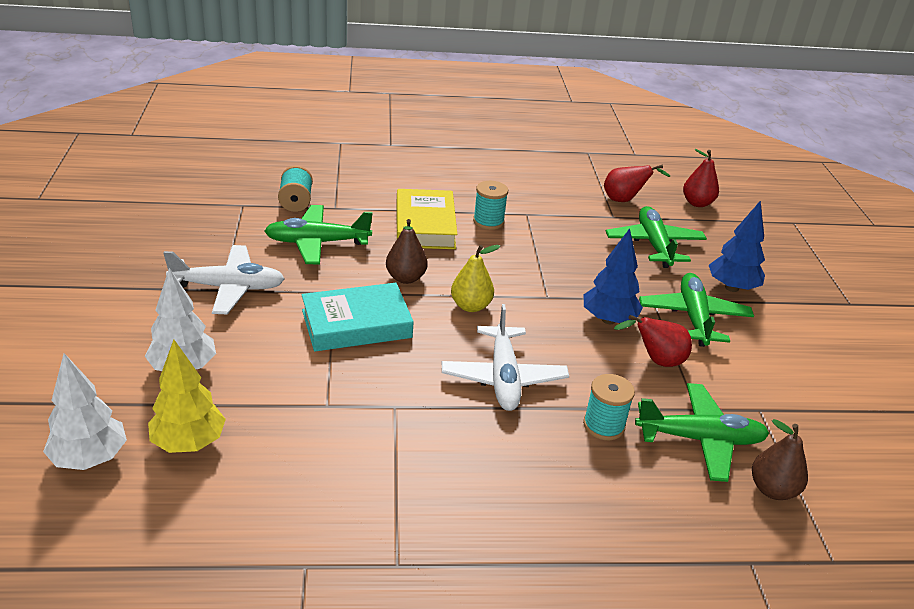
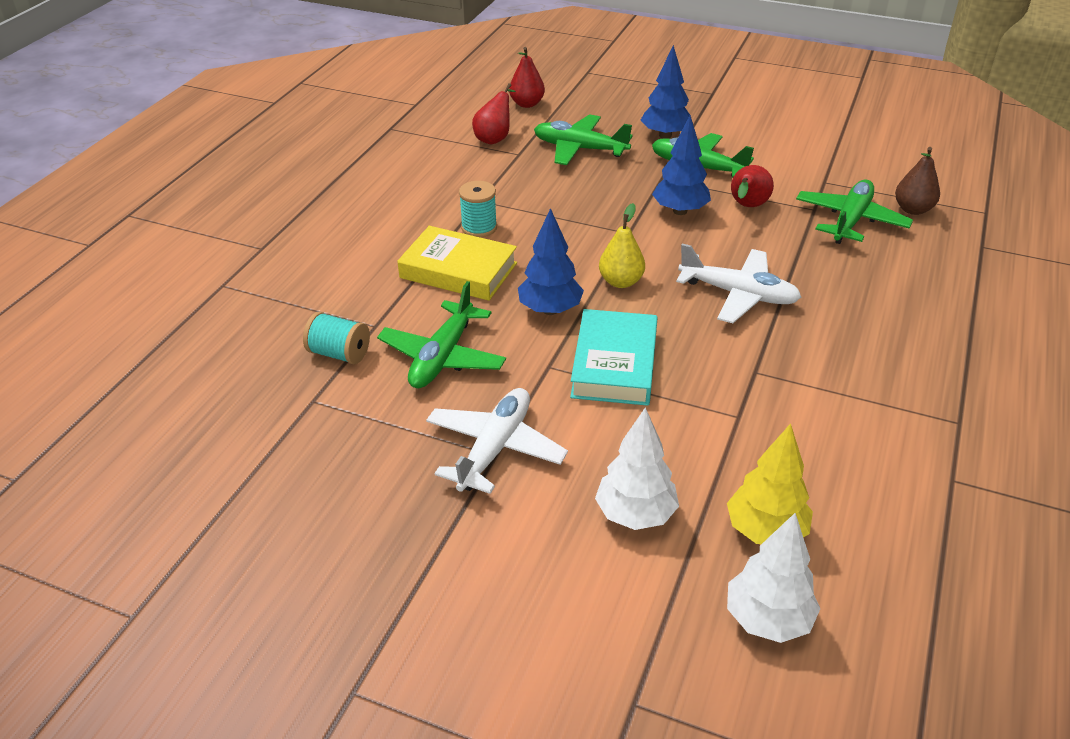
camera: 60 degrees left, 5 degrees up
brown pear [386,219,428,284] -> blue tree [518,208,584,315]
turquoise spool [583,374,635,440] -> none

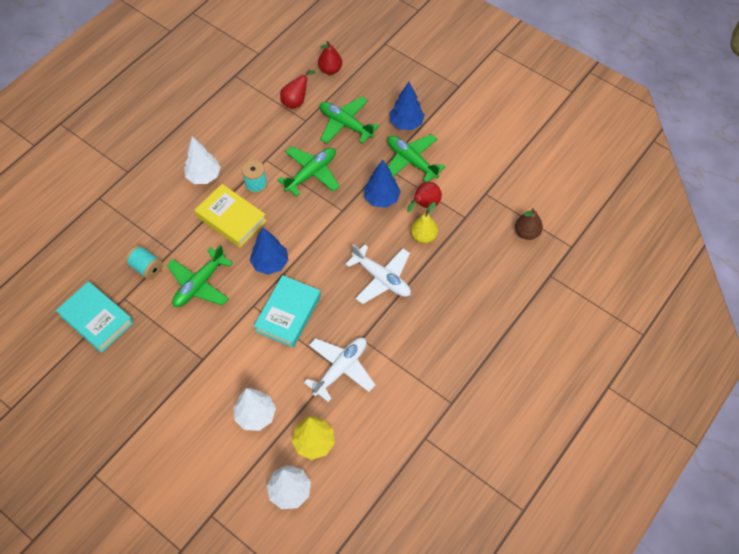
camera: 15 degrees right, 20 degrees up
white plane [426,388,568,494] -> white plane moved to [304,337,375,402]
yellow pear [599,203,645,288] -> yellow pear moved to [411,202,438,243]
green plane [796,179,913,244] -> green plane moved to [277,146,340,197]
none -> turquoise book [56,281,134,353]
none -> white tree [184,136,220,184]

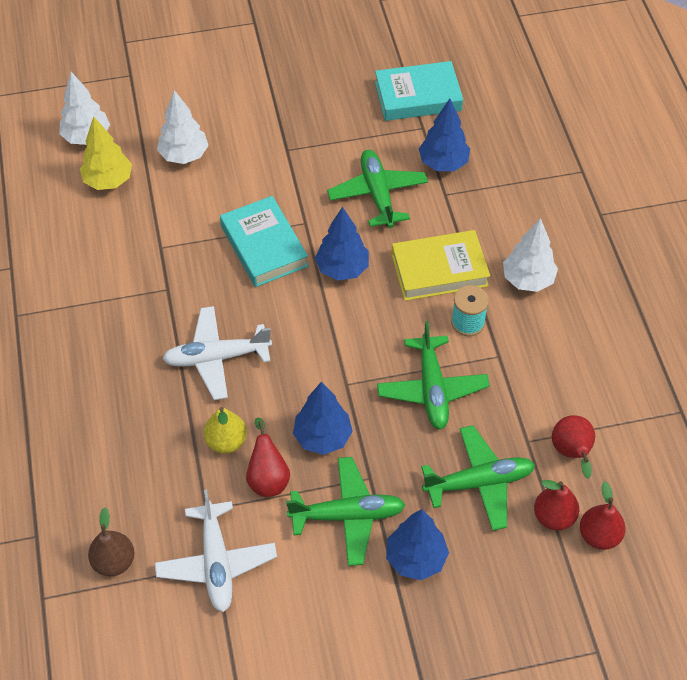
camera: 130 degrees right, 5 degrees down
turquoise spool [125,245,163,280] -> blue tree [419,99,470,171]
white plane [304,337,375,402] -> white plane moved to [155,489,277,612]
none -> red pear [534,480,579,530]

